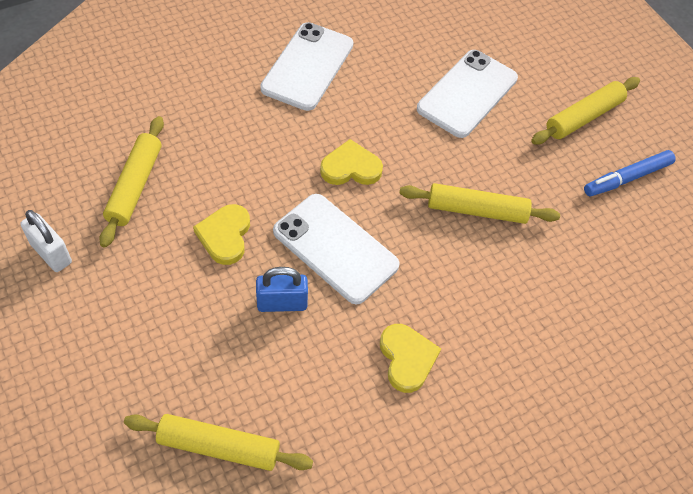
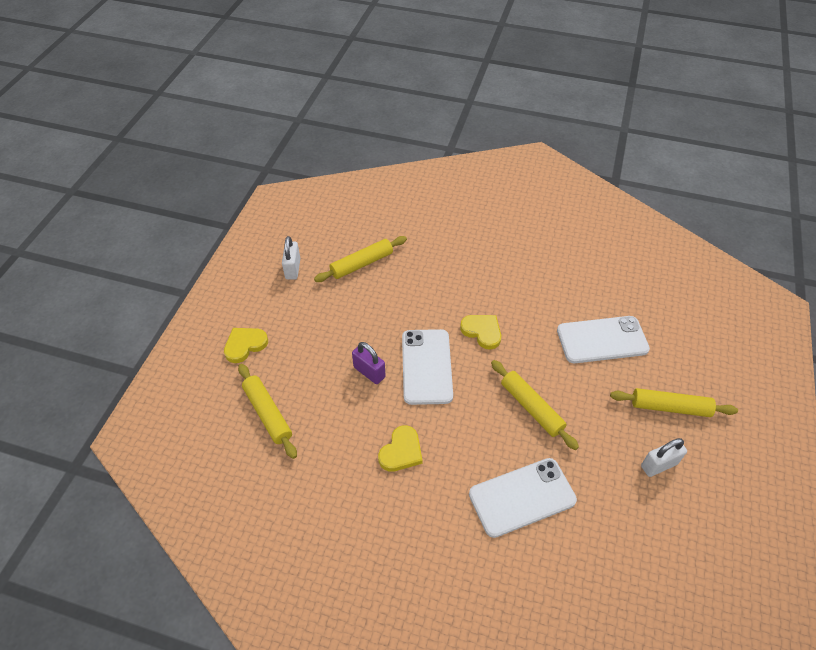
camera: 50 degrees right, 5 degrees down
yellow heart [193,204,250,265] -> yellow heart moved to [224,328,268,363]
blue padlock [256,267,308,312] -> purple padlock [352,342,386,384]
white phone [260,22,353,111] -> white phone moved to [469,458,577,538]
blue marker [584,150,676,196] -> white padlock [641,438,687,477]

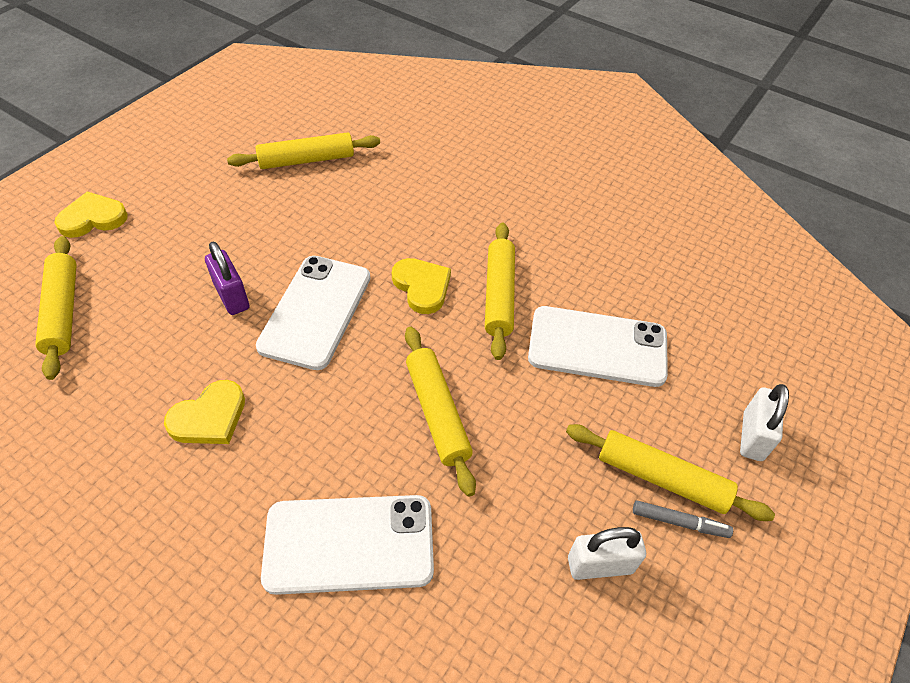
camera: 15 degrees right, 0 degrees up
white padlock [282,236,300,280] -> white padlock moved to [740,384,789,461]
none -> yellow rolling pin [485,223,515,360]
none -> grey marker [633,500,733,538]

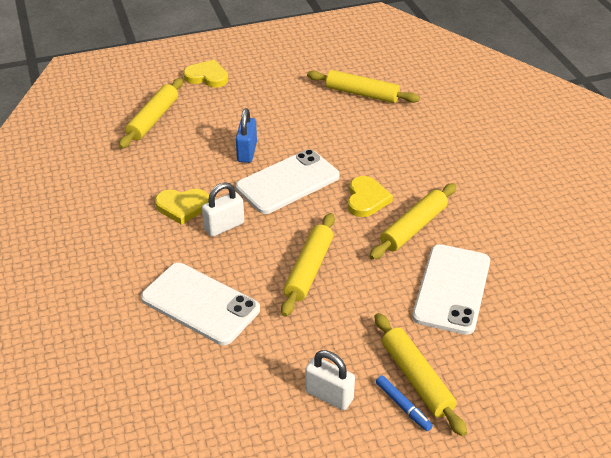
camera: 40 degrees right, 10 degrees down
purple padlock [205,242,249,315] -> blue padlock [236,108,257,163]
white phone [528,306,668,387] -> white phone turned 60 degrees clockwise [412,244,490,335]
grey marker [633,500,733,538] -> blue marker [376,375,433,431]
white padlock [740,384,789,461] -> white padlock moved to [202,182,244,237]

